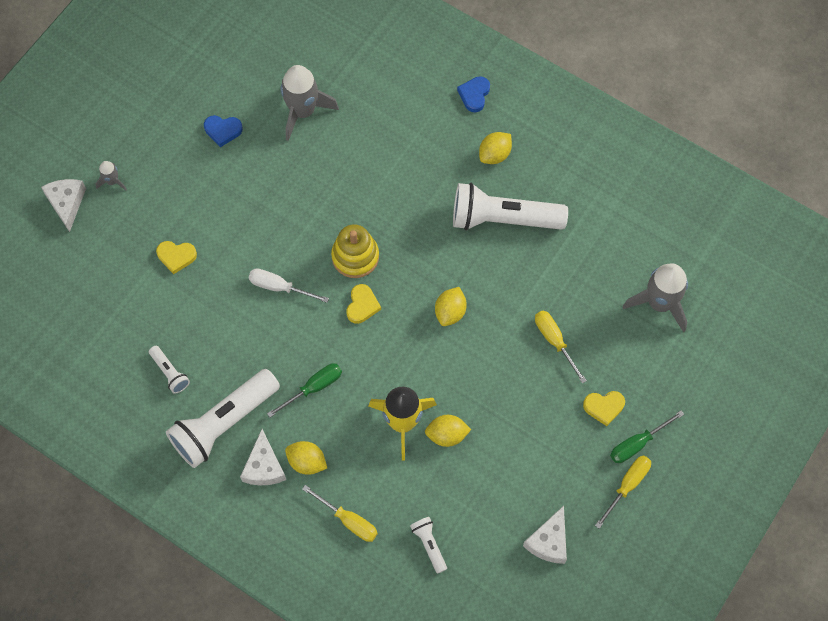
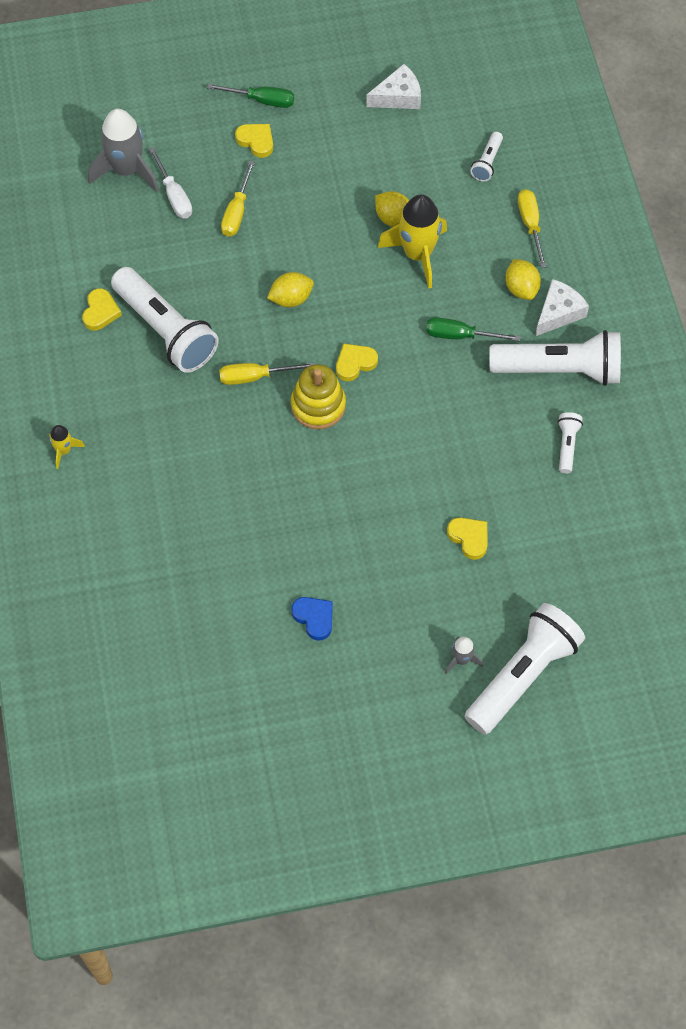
camera: 135 degrees left, 5 degrees down
white cheese [41,179,86,232] -> white flashlight [464,603,585,735]
white screwdriver [248,268,329,303] -> white screwdriver moved to [149,147,192,218]
grey rocket [281,65,339,141] -> none
blue heart [457,76,490,113] -> yellow rocket [49,425,85,469]
yellow lemon [479,132,512,164] -> none
yellow screwdriver [595,455,651,529] -> yellow screwdriver moved to [219,362,314,385]
none -> yellow heart [82,288,122,331]

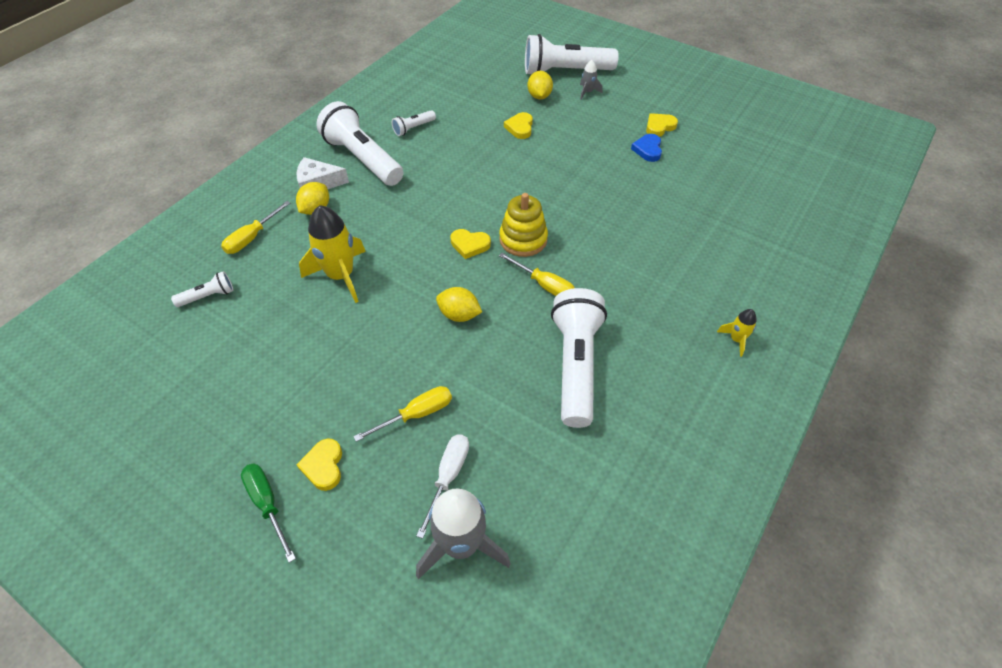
camera: 135 degrees left, 10 degrees down
yellow heart [82,288,122,331] -> yellow heart moved to [646,113,678,137]
white cheese [366,64,421,109] -> none
yellow lemon [375,191,409,227] -> yellow lemon moved to [527,71,553,99]
green screwdriver [426,317,521,341] -> none

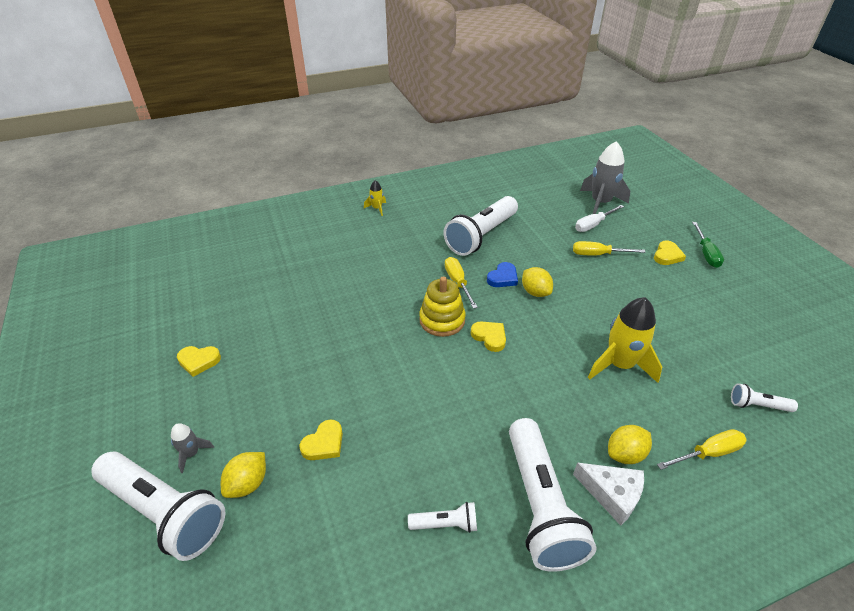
camera: 145 degrees left, 10 degrees down
blue heart [631,134,662,162] -> blue heart moved to [487,262,518,287]

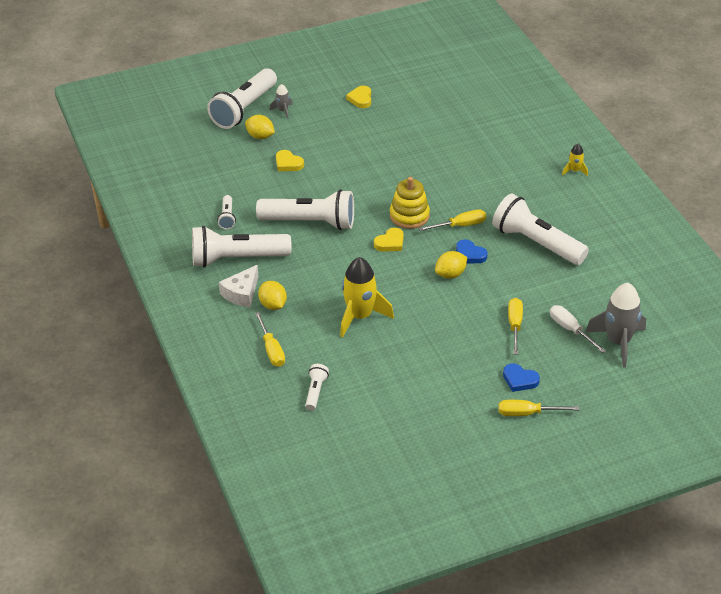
camera: 90 degrees right, 0 degrees up
yellow heart [654,241,686,265] -> blue heart [503,363,540,392]
green screwdriver [692,222,724,268] -> yellow screwdriver [499,400,580,416]
none -> white flashlight [256,189,354,230]

